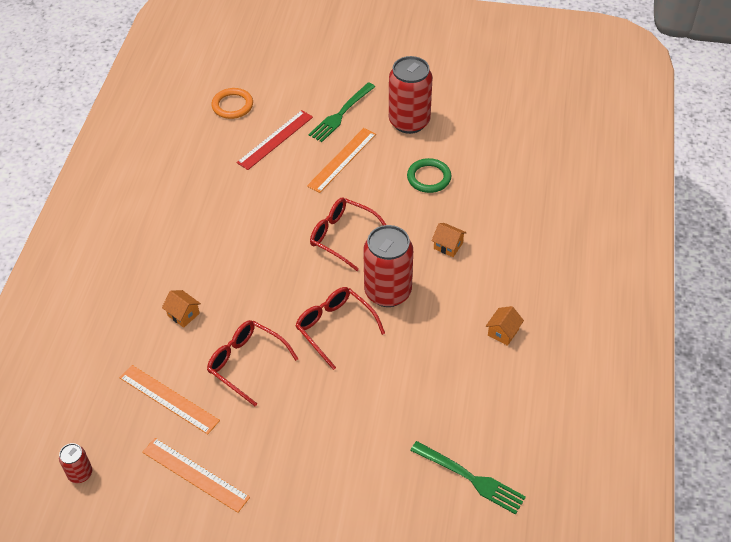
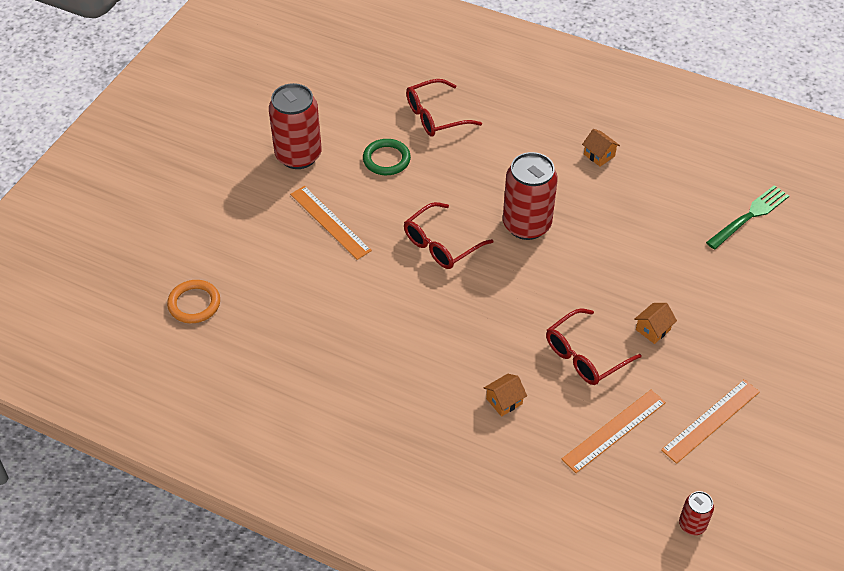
camera: 75 degrees left, 0 degrees up
red ruler [237,110,313,170] -> none
red glasses [295,287,385,370] -> red glasses moved to [406,79,482,136]
green fork [308,82,375,142] -> none
orange house [432,223,467,257] -> orange house moved to [634,303,677,344]

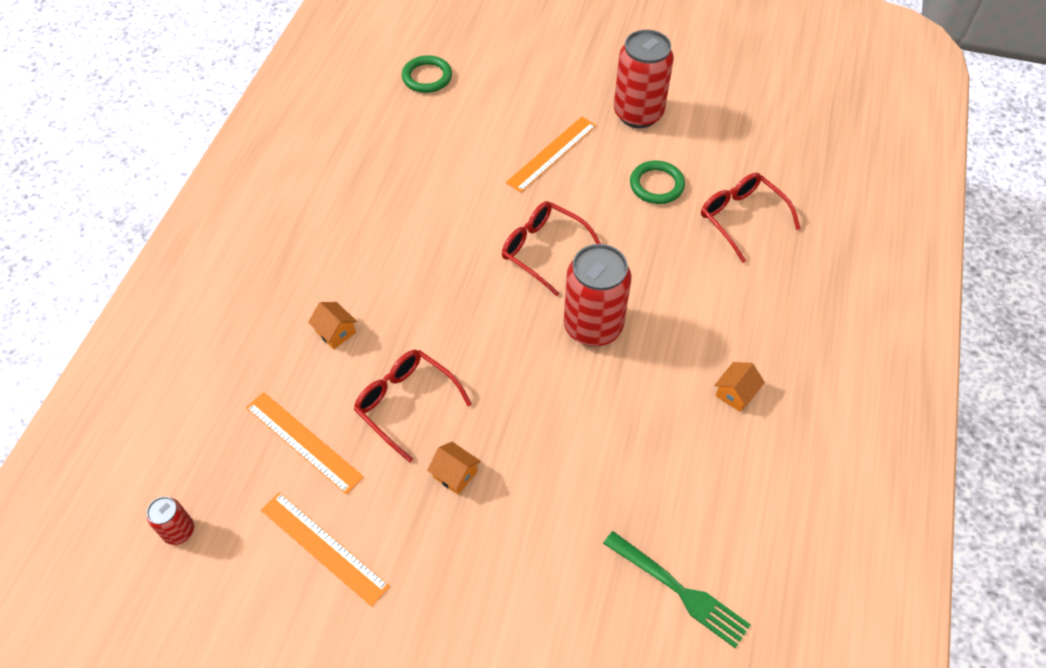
camera: 80 degrees right, 5 degrees up
orange ring [167,280,220,323] -> green ring [402,55,452,93]

